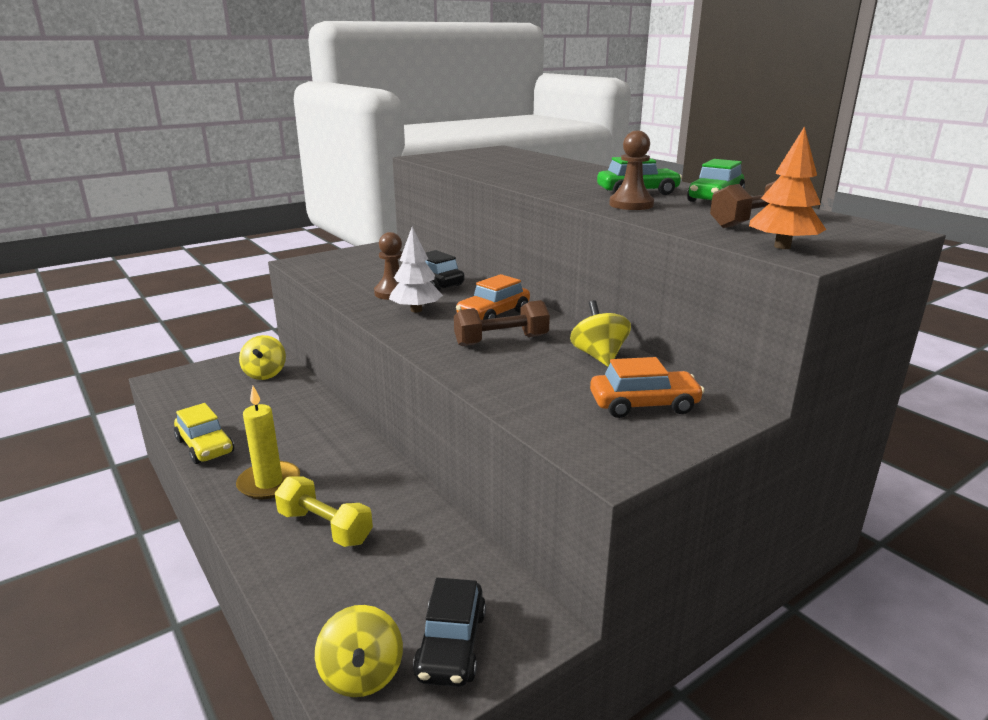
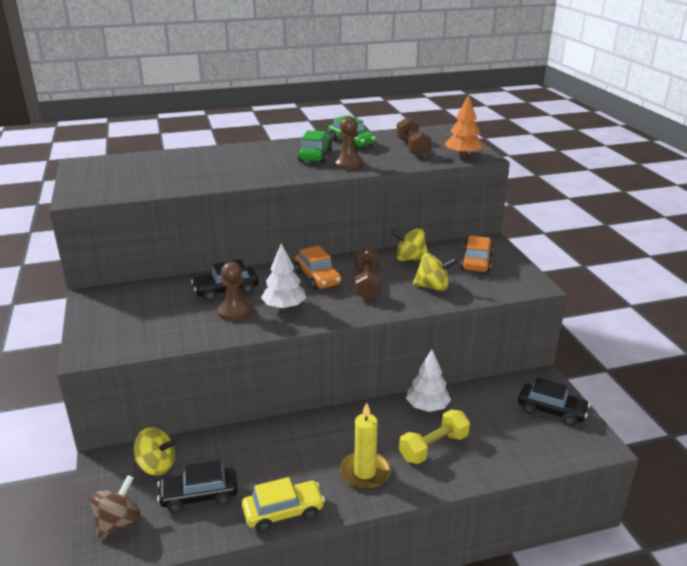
camera: 70 degrees left, 5 degrees up
yellow spinning top [315,605,403,697] -> yellow spinning top moved to [413,253,457,291]
none -> brown spinning top [90,475,141,539]
none -> black car [157,460,238,513]
none -> white tree [406,350,451,412]

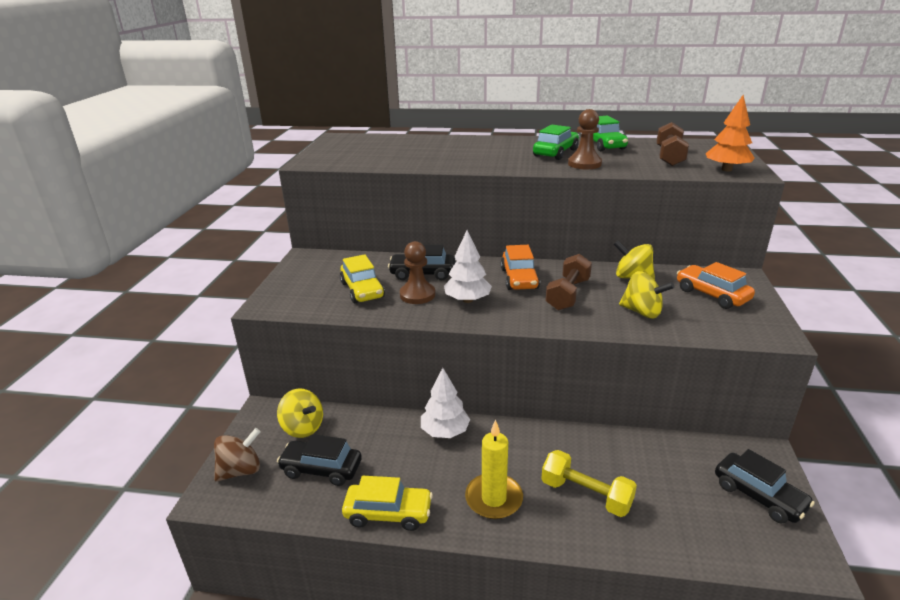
camera: 25 degrees right, 0 degrees up
yellow dumbbell [399,410,470,464] -> yellow dumbbell turned 45 degrees clockwise [541,450,637,517]
white tree [406,350,451,412] -> white tree moved to [421,368,470,438]
orange car [461,236,493,273] -> orange car turned 75 degrees counterclockwise [677,262,755,309]
none -> yellow car [340,254,385,303]

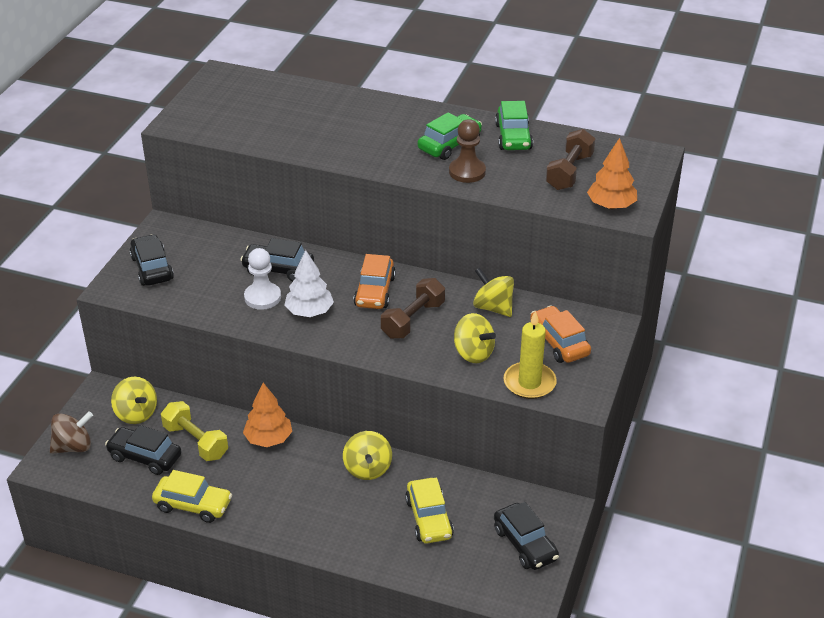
camera: 10 degrees right, 10 degrees up
yellow car [340,254,385,303] -> yellow car moved to [405,478,454,543]
brown pawn [400,241,435,304] -> white pawn [244,248,281,310]
white tree [421,368,470,438] -> orange tree [243,383,292,447]
yellow candle [465,420,523,519] -> yellow candle moved to [504,311,557,399]
yellow dumbbell [541,450,637,517] -> yellow dumbbell moved to [161,401,228,461]
none -> black car [130,234,174,286]
none -> yellow spinning top [343,431,392,480]

